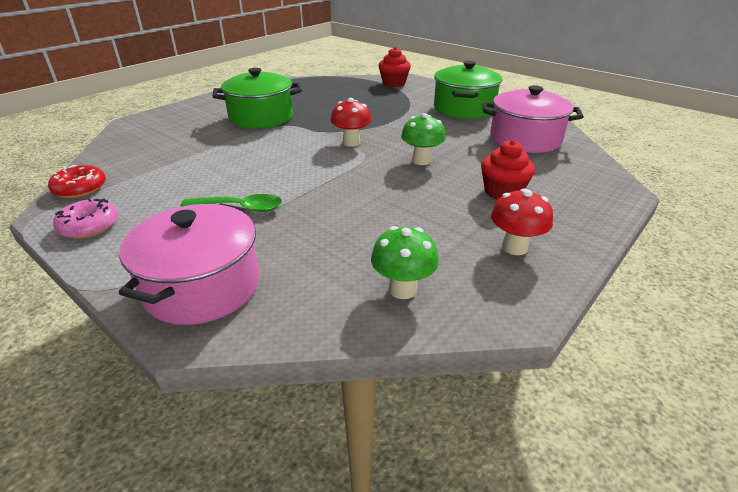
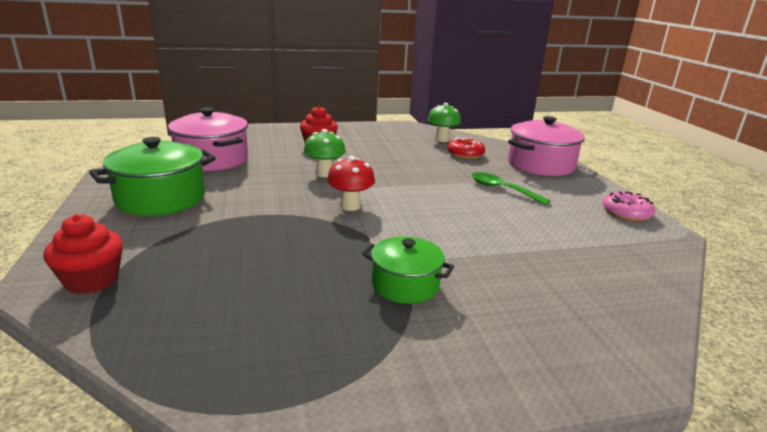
camera: 145 degrees left, 10 degrees down
red donut [48,165,106,198] -> red donut moved to [447,137,485,159]
green pot [212,68,302,129] -> green pot [362,237,454,304], size x0.62
red mushroom [491,189,553,255] -> none

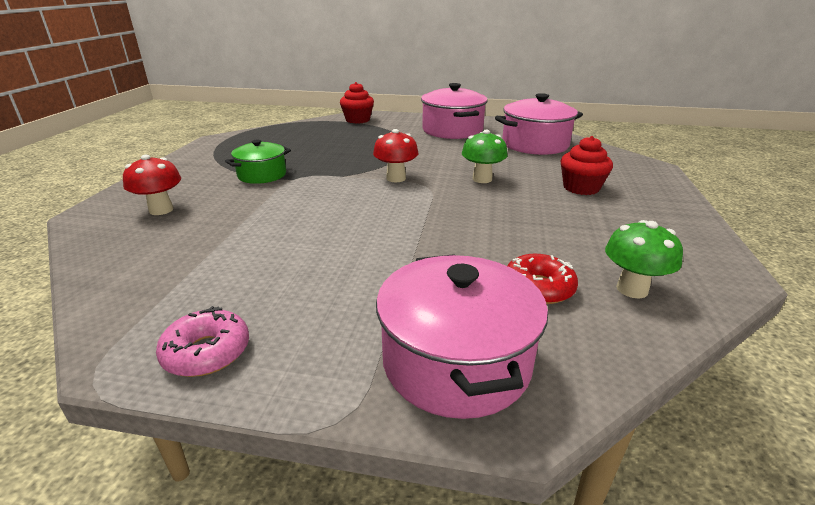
camera: 115 degrees right, 5 degrees up
green pot [89,137,216,216] -> pink pot [421,83,488,139]
green spoon [472,172,551,205] -> none
none -> red mushroom [123,155,181,215]

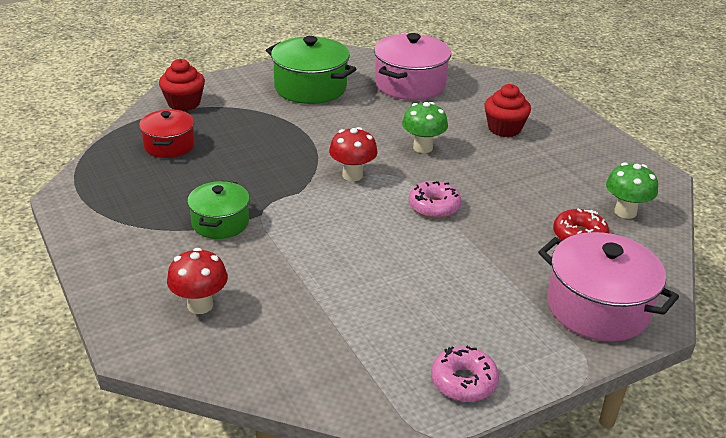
camera: 40 degrees left, 5 degrees up
pink pot [421,83,488,139] -> green pot [266,36,356,104]
none -> red pot [139,109,195,158]
none -> pink donut [409,181,462,218]

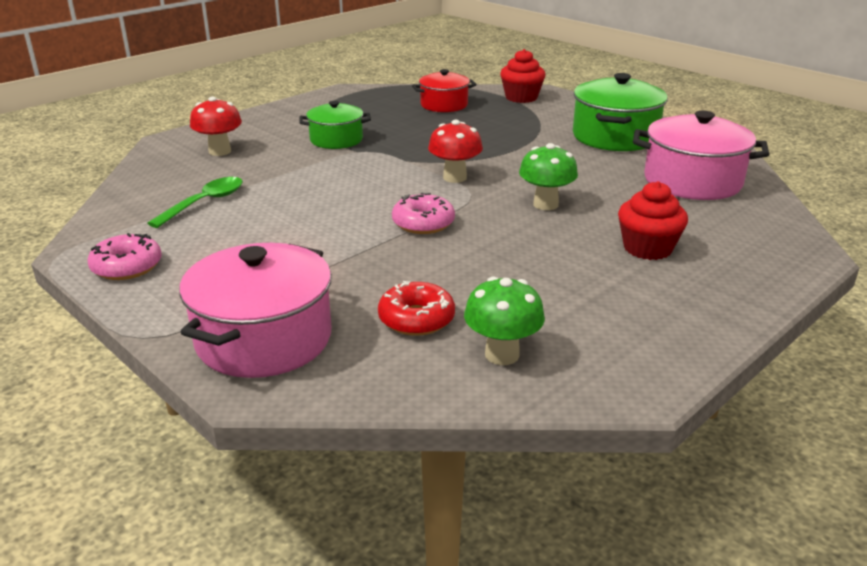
camera: 75 degrees right, 5 degrees down
none -> green spoon [148,177,243,228]

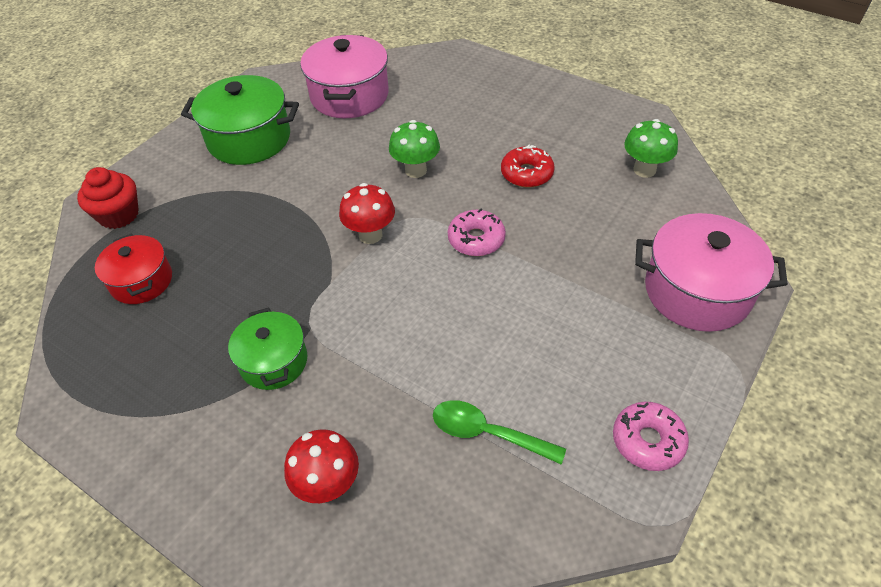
camera: 100 degrees left, 20 degrees up
red donut [378,281,455,336] -> red donut moved to [501,145,555,188]
red cupcake [618,181,688,260] -> none

